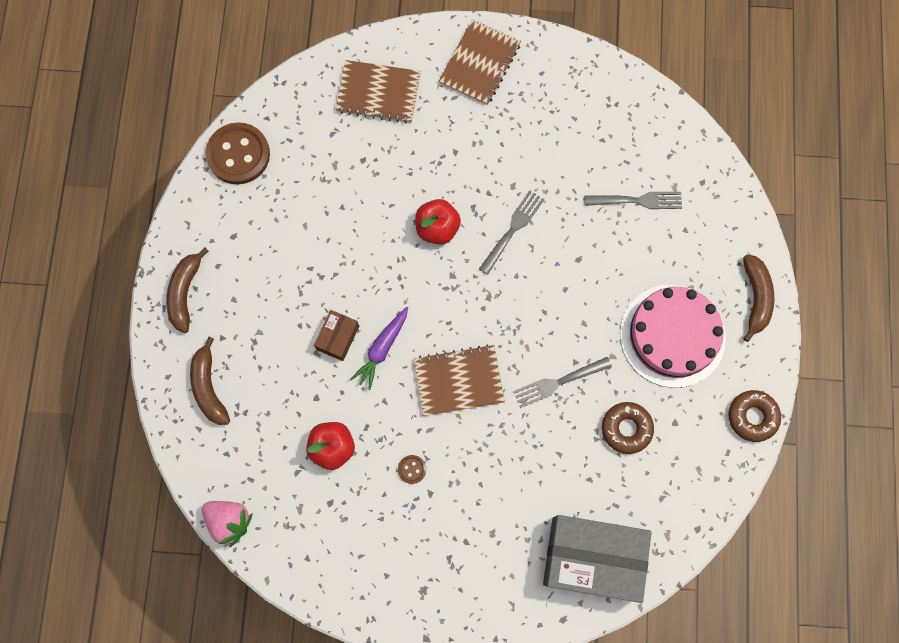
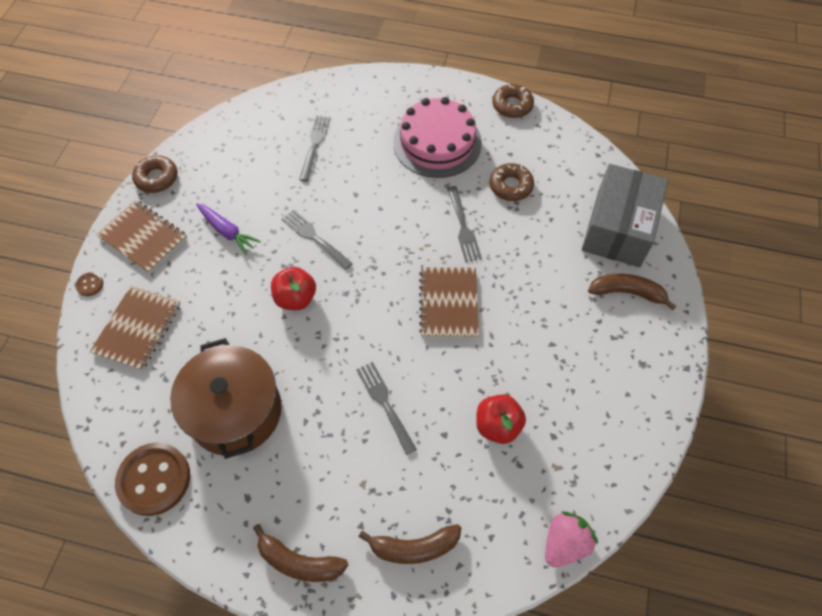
camera: 80 degrees left, 15 degrees down
brown box [314,310,359,361] -> grey fork [356,362,417,455]
purple carrot [350,307,408,390] -> purple carrot moved to [196,203,261,255]
brown button [398,455,426,484] -> brown button moved to [75,272,103,296]
brown banana [743,254,774,342] -> brown banana moved to [588,274,676,310]
none -> brown donut [132,155,178,193]
none -> brown pot [170,338,282,459]

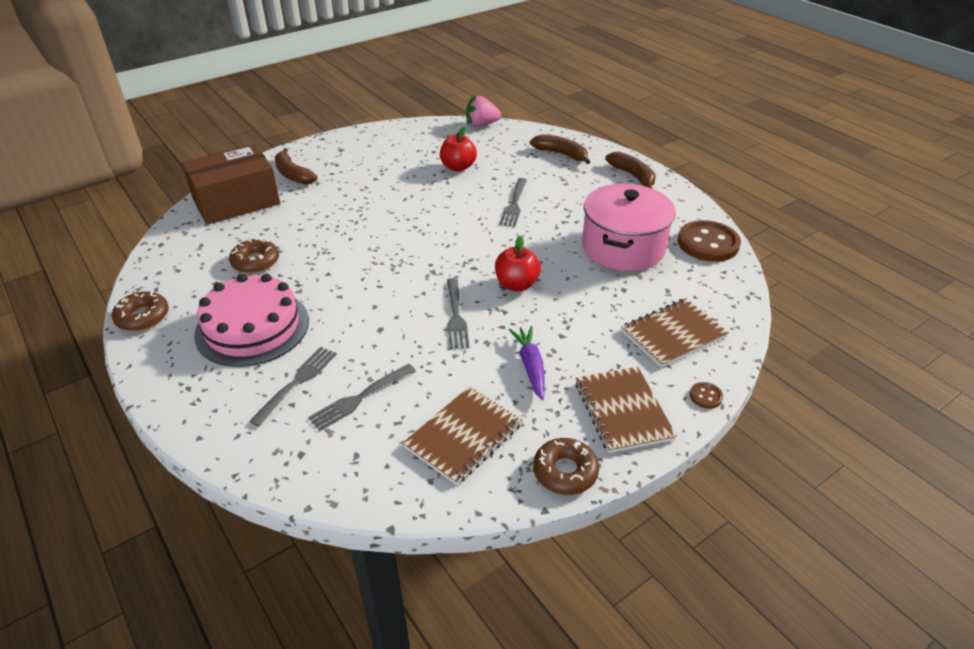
camera: 140 degrees left, 20 degrees down
brown pot [170,338,282,459] -> pink pot [582,184,676,271]
brown notebook [419,267,479,338] -> brown notebook moved to [403,386,523,485]
grey fork [447,186,482,262] -> grey fork moved to [249,347,337,426]
grey box [582,164,668,267] -> brown box [181,144,280,225]

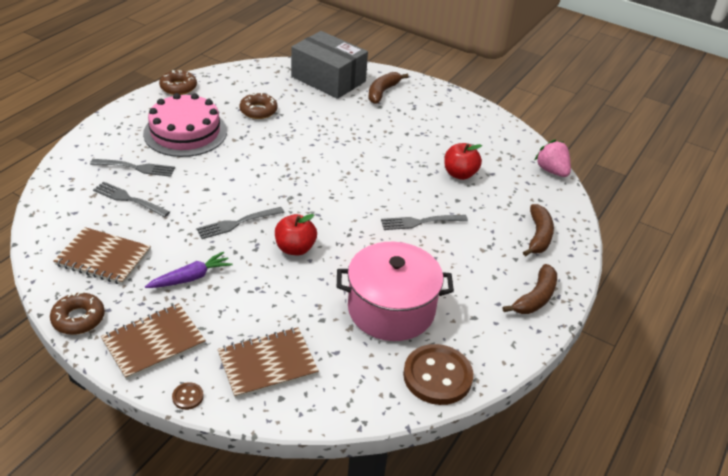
camera: 65 degrees right, 0 degrees up
brown box [181,144,280,225] -> grey box [291,31,368,99]
brown notebook [621,298,729,368] -> brown notebook turned 60 degrees counterclockwise [218,327,319,399]

